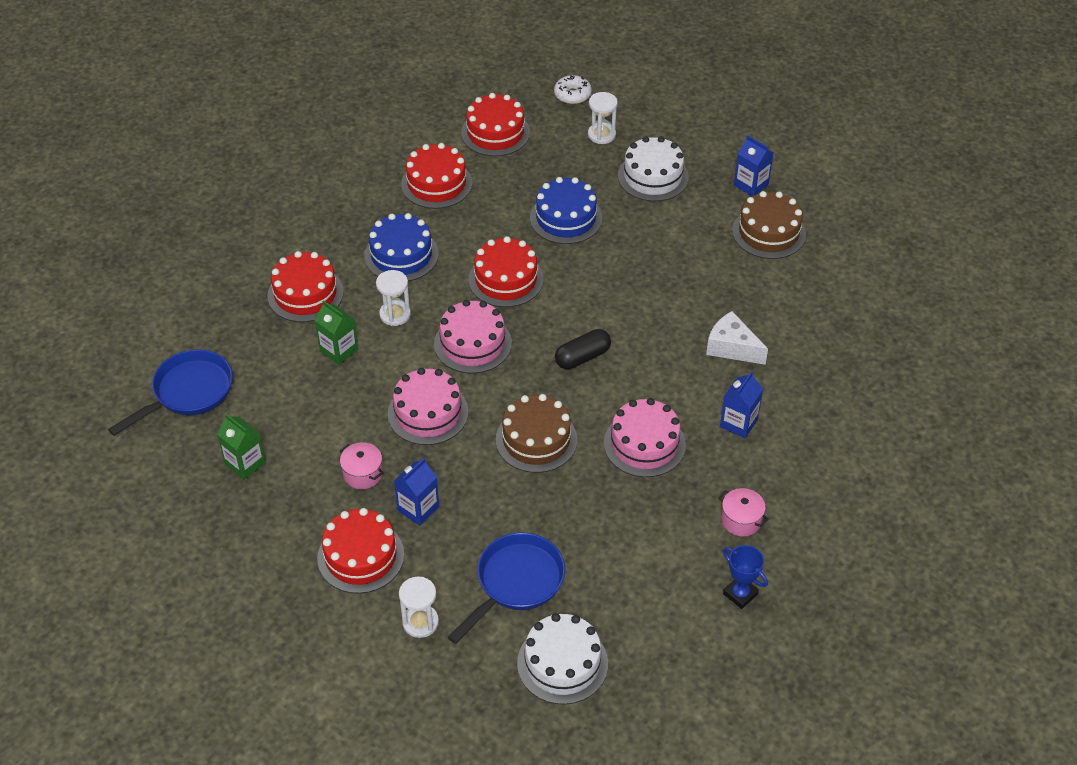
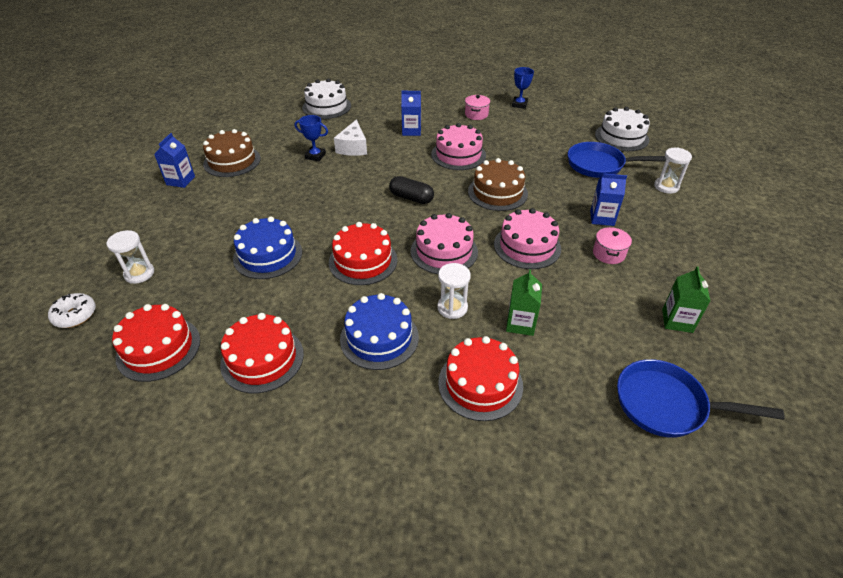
camera: 120 degrees left, 5 degrees down
red cake [317,508,404,594] -> none
white cake [618,136,689,202] -> white cake moved to [302,79,351,119]
none -> blue trophy [295,115,328,161]

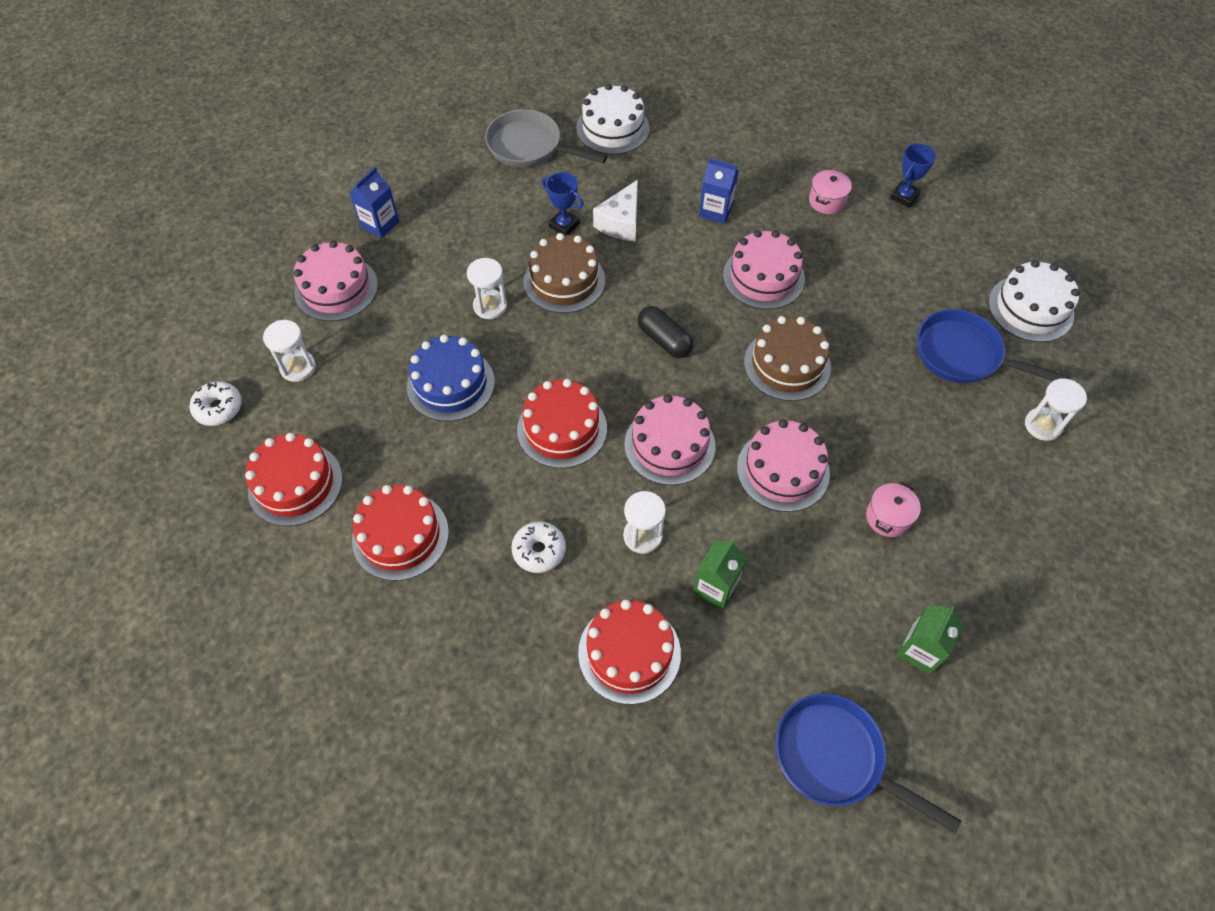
camera: 20 degrees right, 15 degrees up
brown cake [203,129,261,177] -> brown cake moved to [524,233,605,313]
blue cake [340,293,419,370] -> white donut [511,521,566,573]
blue carton [590,173,627,226] -> none
none -> pink cake [294,240,378,321]
none -> white hourglass [467,258,507,319]
none -> grey pan [485,109,607,167]

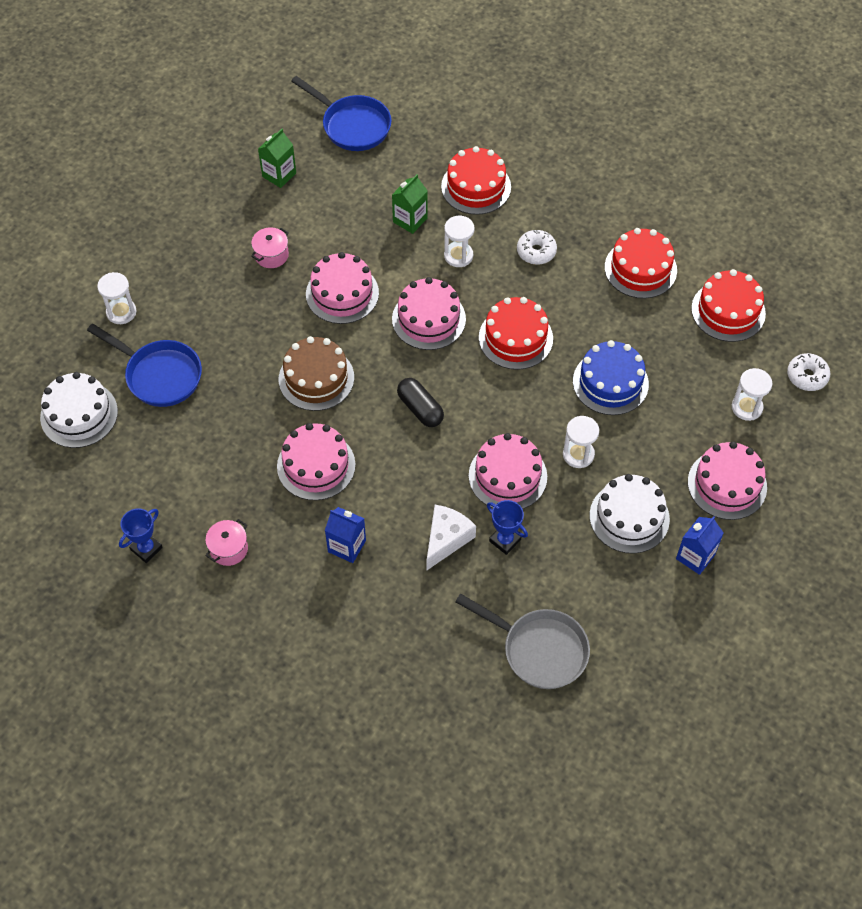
camera: 175 degrees left, 0 degrees up
brown cake [524,233,605,313] -> pink cake [469,433,547,509]
white cake [576,84,650,155] -> white cake moved to [590,474,670,554]

